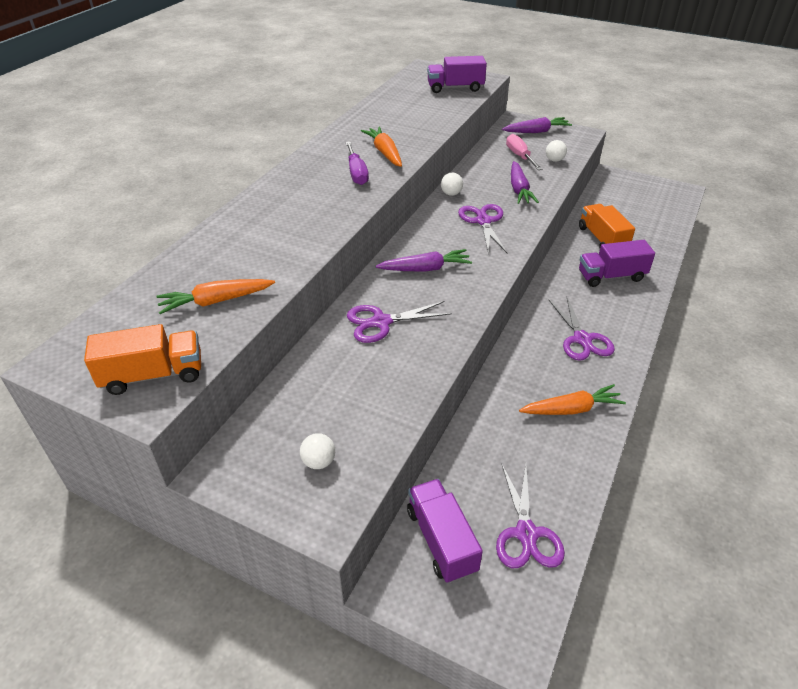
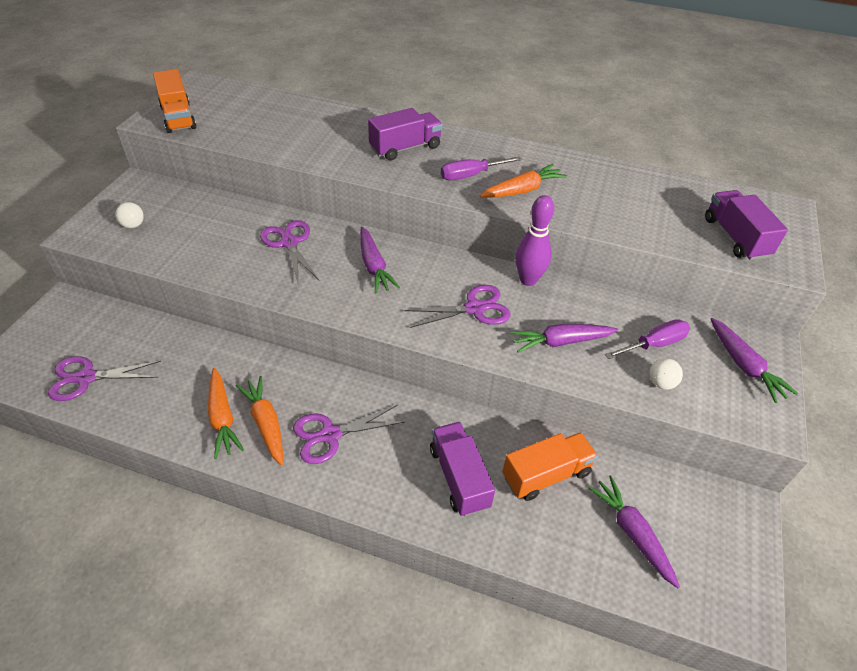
camera: 80 degrees right, 5 degrees up
orange carrot [157,279,275,314] -> orange carrot moved to [236,376,283,466]
purple truck [407,479,483,583] -> purple truck moved to [368,108,442,161]
white ball [441,173,463,196] -> purple bowling pin [515,195,554,286]
pink screwdriver [506,134,542,170] -> purple screwdriver [605,319,690,359]
none -> purple carrot [588,475,680,588]

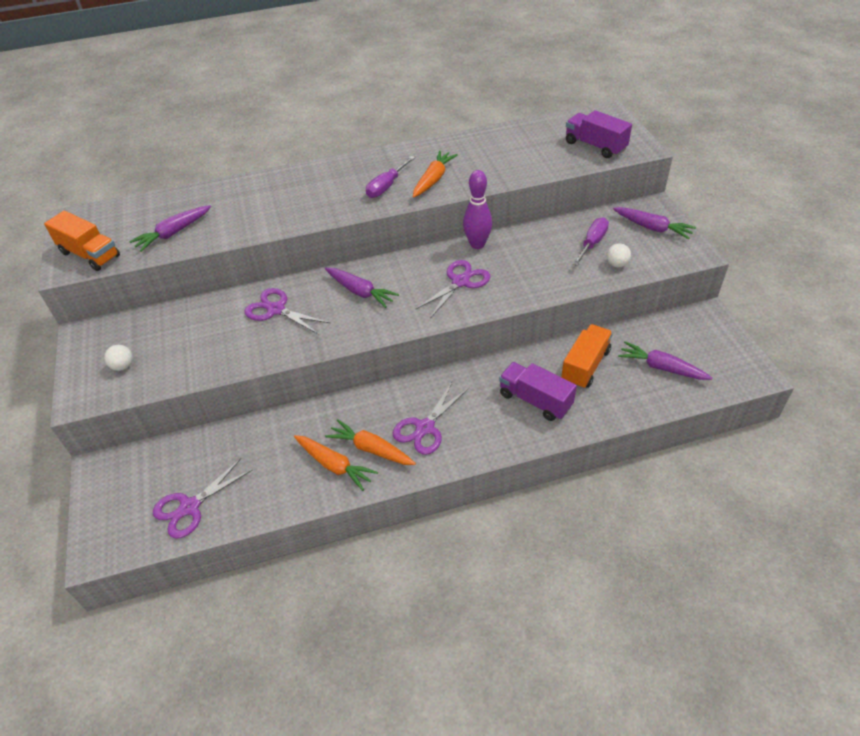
camera: 30 degrees left, 0 degrees up
purple truck [368,108,442,161] -> none
purple carrot [510,324,618,353] -> purple carrot moved to [129,205,211,252]

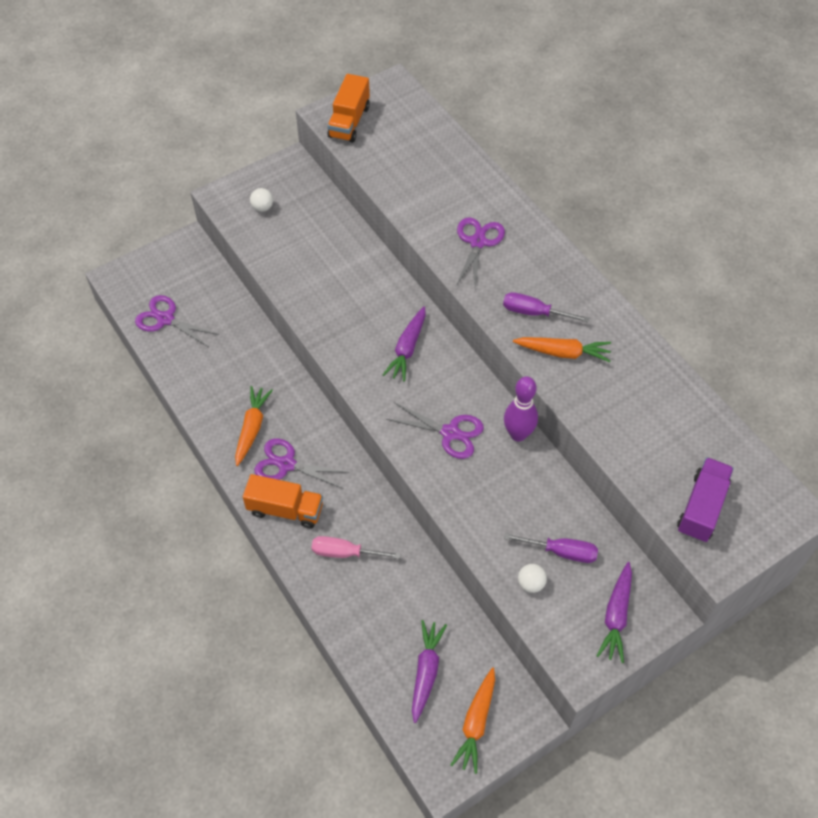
camera: 70 degrees right, 10 degrees up
purple carrot [129,205,211,252] -> none
purple scissors [244,288,330,335] -> purple scissors moved to [456,217,505,289]
orange carrot [294,435,378,491] -> orange carrot moved to [451,668,495,774]
purple truck [499,362,577,421] -> pink screwdriver [312,536,401,559]
orange truck [561,324,613,389] -> orange truck moved to [243,474,323,529]

